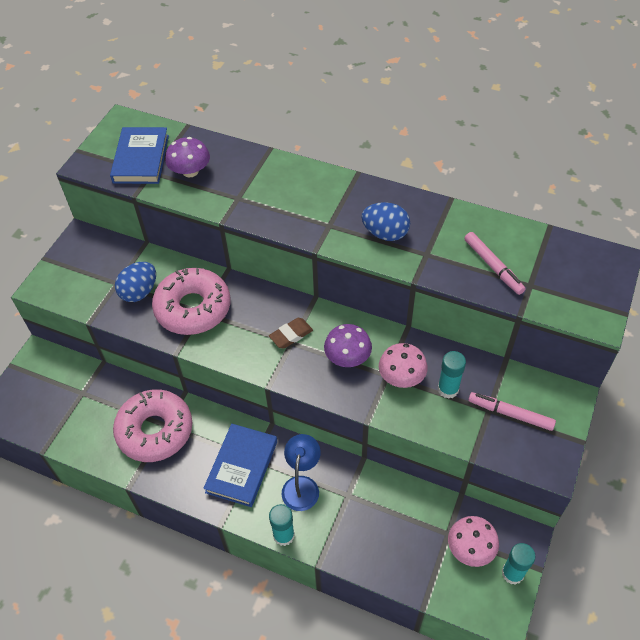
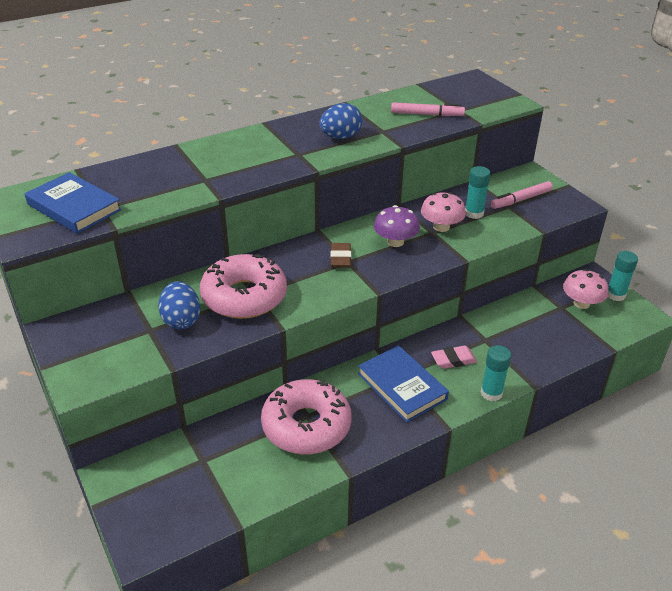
camera: 55 degrees left, 15 degrees down
purple mushroom [165,137,210,177] -> none
blue lamp [282,434,321,511] -> pink eraser [431,346,477,369]

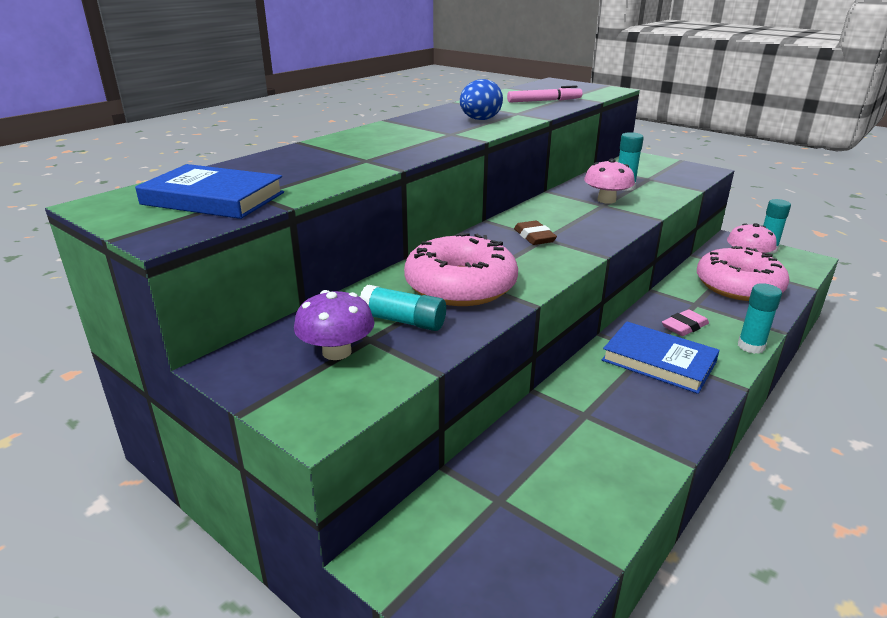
camera: 20 degrees left, 10 degrees down
blue egg [158,281,200,329] -> turquoise glue stick [360,285,446,331]
pink donut [261,379,352,454] -> pink donut moved to [697,246,790,301]
purple mushroom [374,205,420,247] -> purple mushroom moved to [294,290,374,360]
pink marker [490,181,553,209] -> none

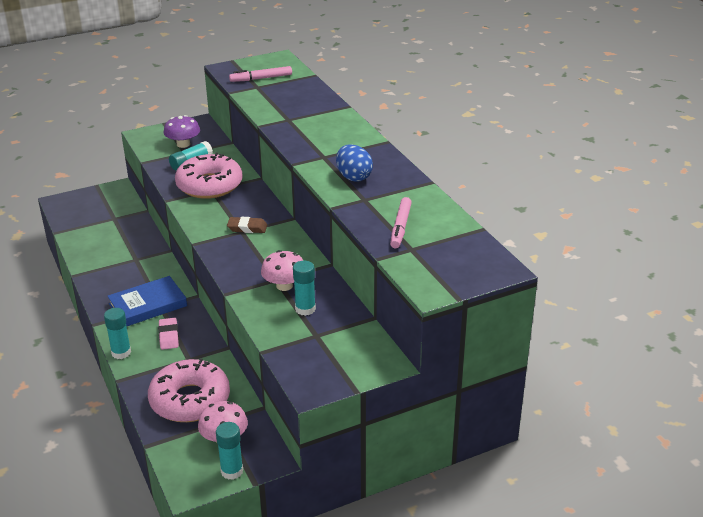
camera: 115 degrees right, 5 degrees up
blue book [135,164,284,219] -> pink marker [229,66,292,82]

